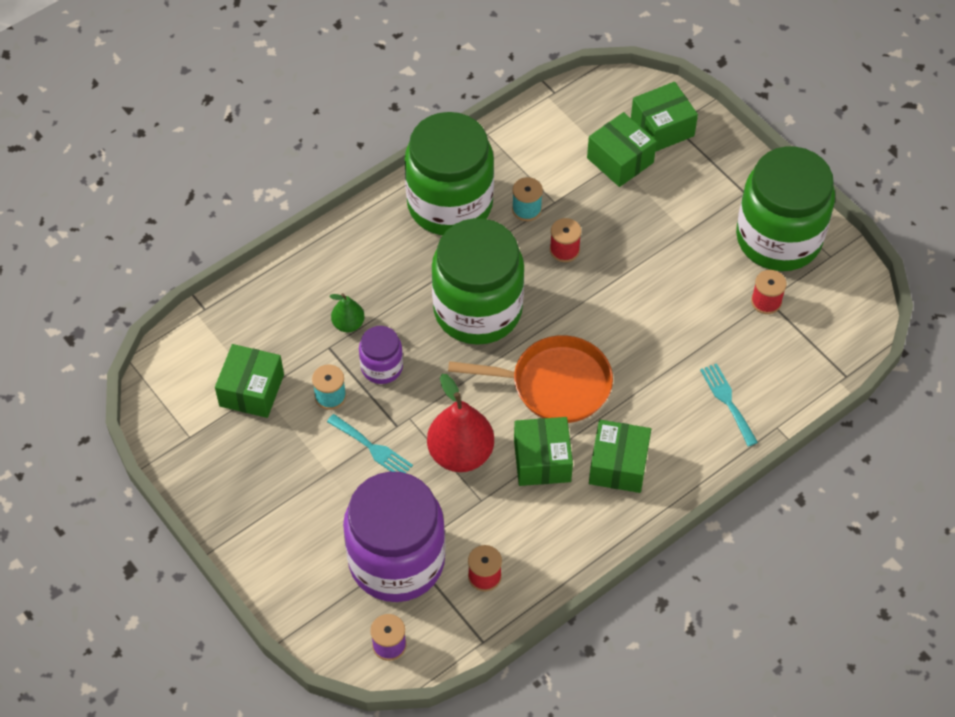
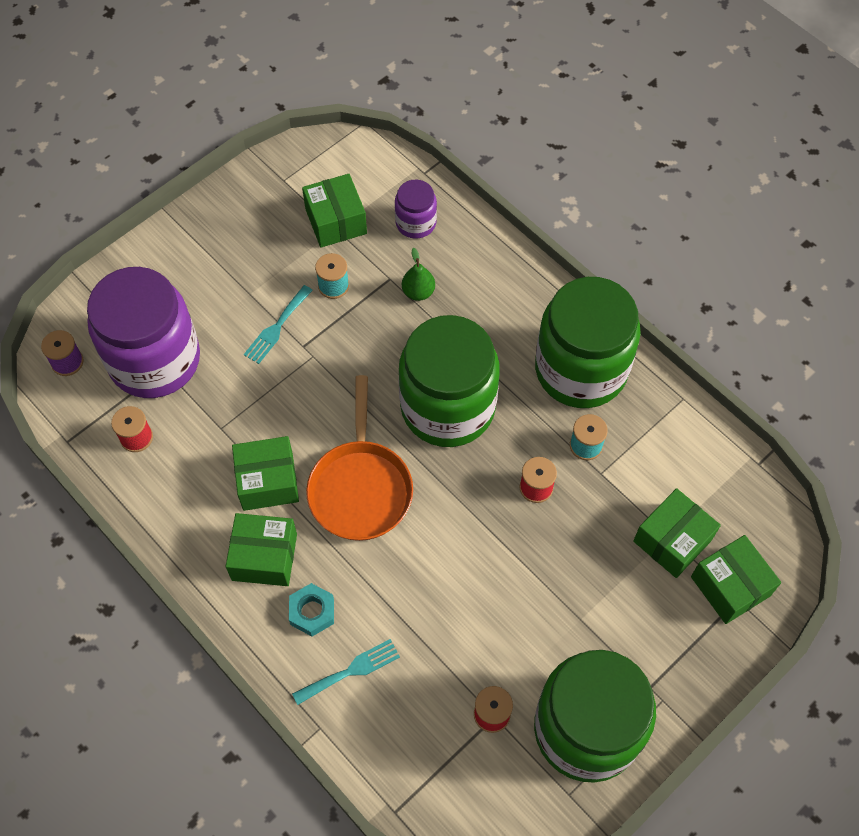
camera: 85 degrees right, 5 degrees up
green box [215,344,284,418] -> green box turned 60 degrees clockwise [302,174,367,248]
purple jar [359,326,403,384] -> purple jar moved to [395,180,437,239]
red pear [427,374,494,472] -> none
none -> turquoise nut [289,583,334,636]

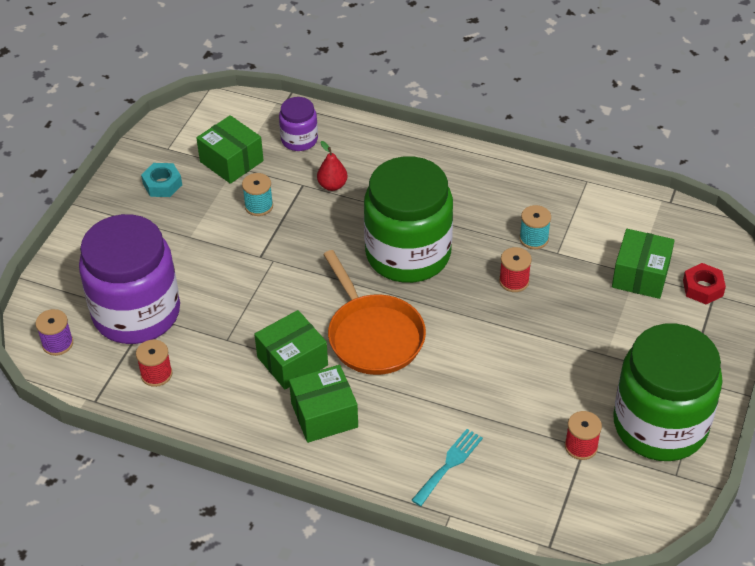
camera: 25 degrees left, 15 degrees down
turquoise fork [244,285,313,364] -> none
turquoise nut [289,583,334,636] -> turquoise nut moved to [141,163,182,197]
green pear [402,248,435,301] -> red pear [317,141,348,191]
green jar [535,277,641,408] -> none
green box [691,535,781,624] -> red nut [683,263,726,305]

